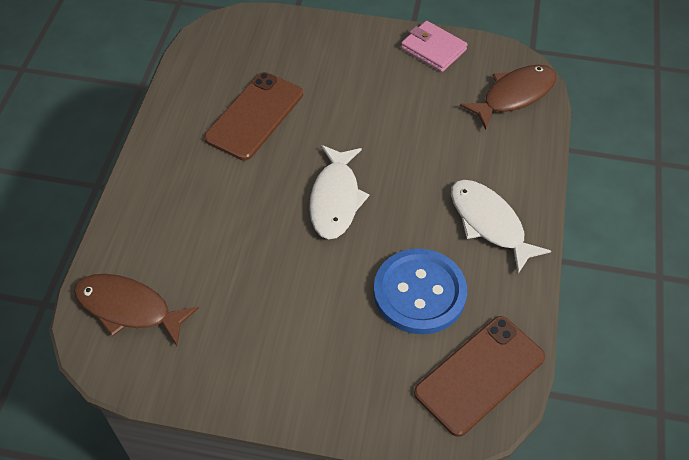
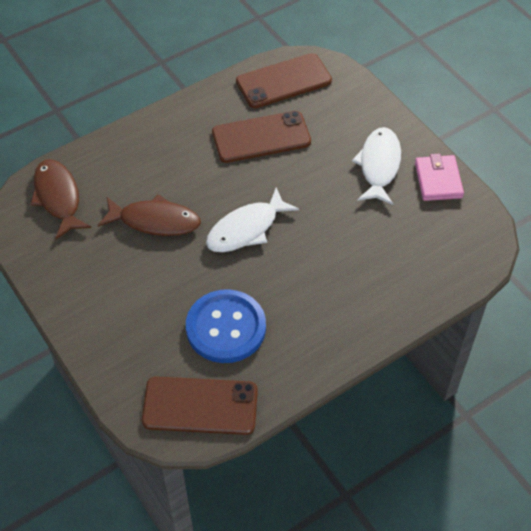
camera: 45 degrees right, 0 degrees up
white fish [451,180,551,274] -> white fish moved to [352,127,401,205]
brown fish [460,65,556,130] -> brown fish moved to [98,194,201,236]
none -> brown phone [236,53,332,108]

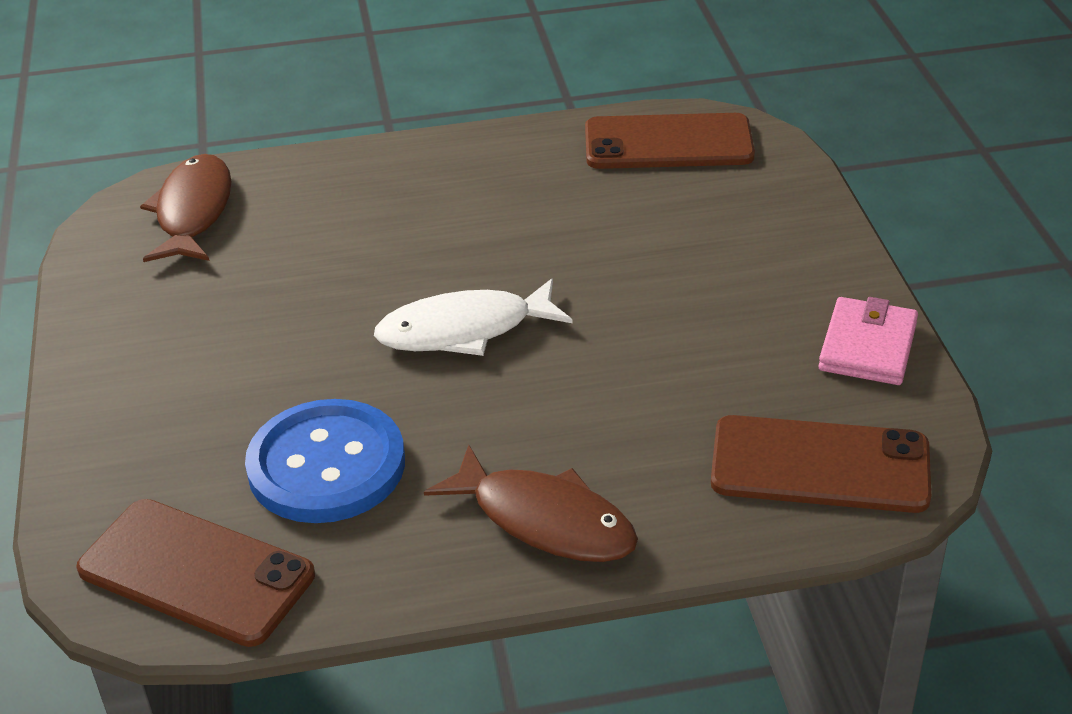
camera: 25 degrees right, 15 degrees down
brown fish [98,194,201,236] -> brown fish moved to [424,445,638,562]
brown phone [212,111,311,163] -> brown phone moved to [711,415,931,513]
white fish [352,127,401,205] -> none

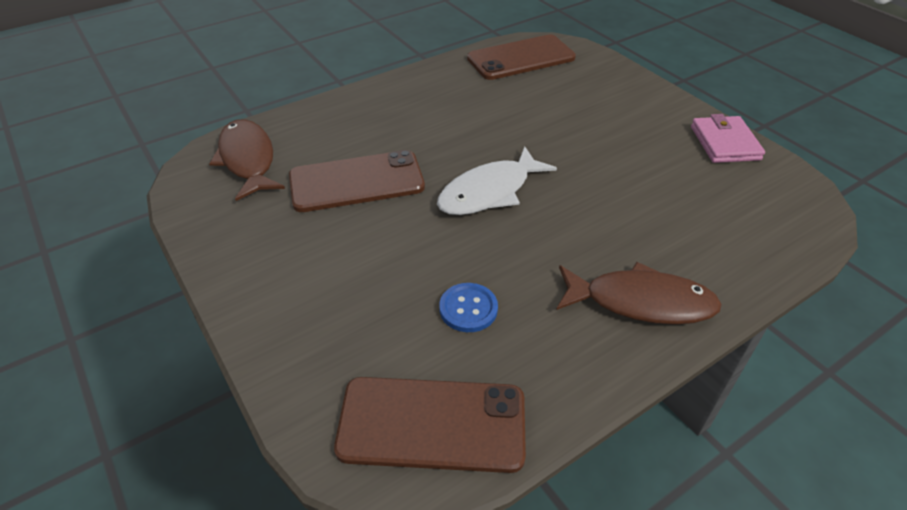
camera: 25 degrees left, 5 degrees up
blue button [245,399,405,523] -> blue button [439,283,498,332], size x0.49
brown phone [711,415,931,513] -> brown phone moved to [289,150,425,212]

